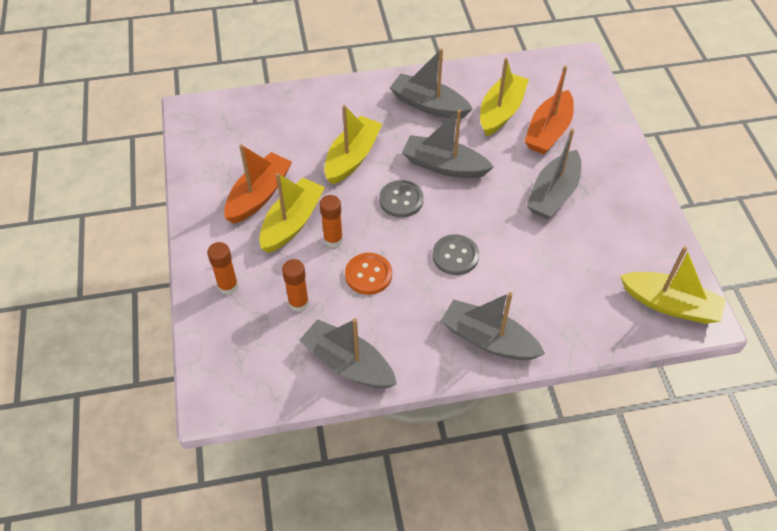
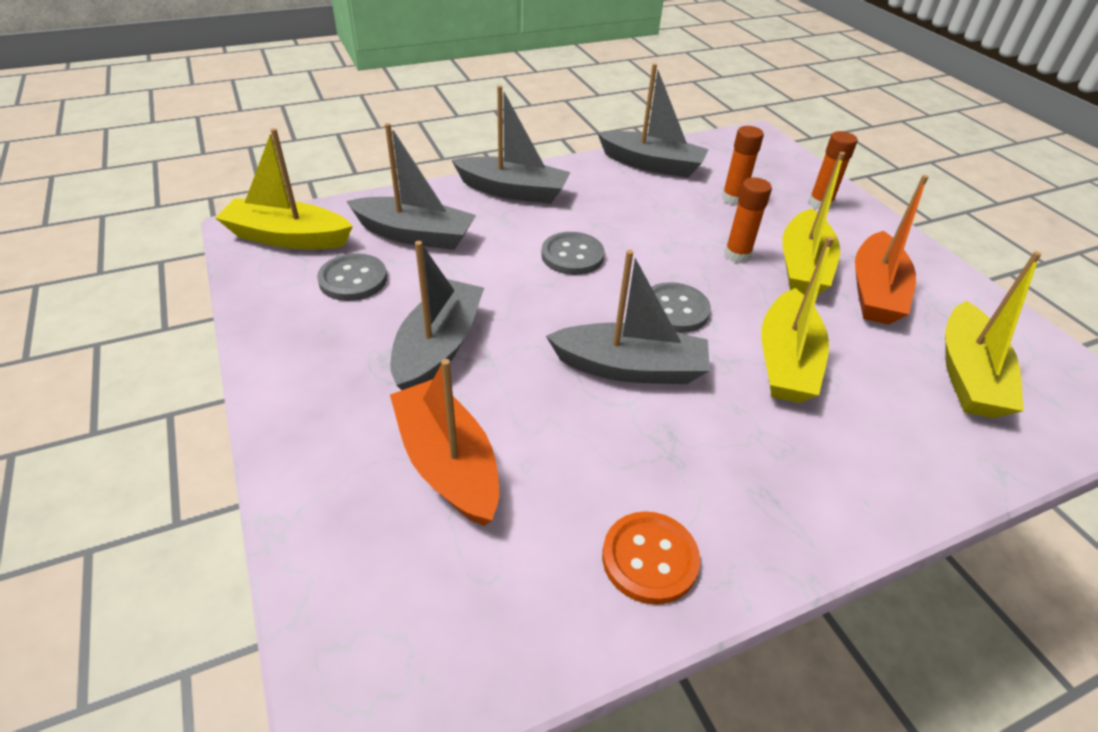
camera: 165 degrees right, 10 degrees down
orange button [345,253,392,295] -> orange button moved to [602,511,700,605]
grey boat [390,48,473,119] -> grey boat moved to [346,123,476,250]
yellow boat [480,58,529,136] -> yellow boat moved to [945,251,1041,418]
orange boat [524,66,574,154] -> orange boat turned 45 degrees counterclockwise [390,359,499,526]
none -> grey button [317,253,387,301]

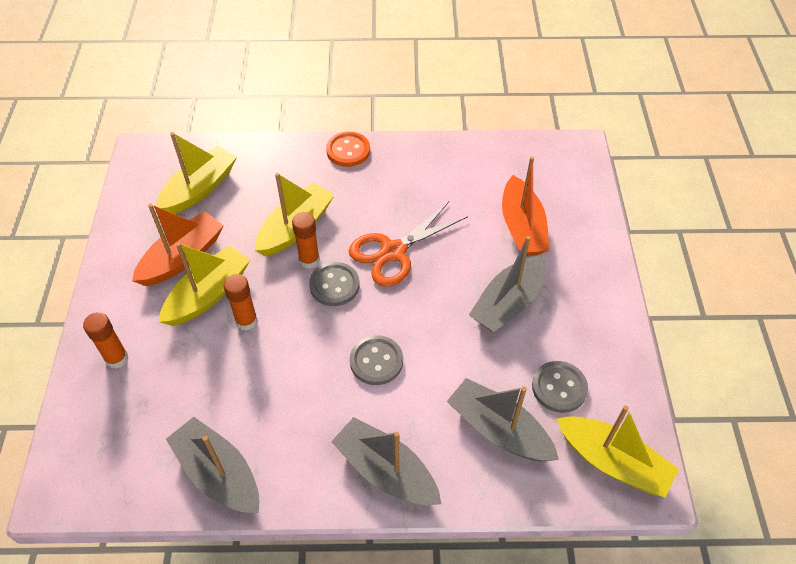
camera: 155 degrees left, 10 degrees up
grey boat [546,250,710,384] -> orange scissors [349,201,468,287]
orange button [602,511,700,605] -> orange button moved to [326,132,370,167]
orange glue stick [722,126,764,205] -> orange glue stick moved to [292,212,320,269]

